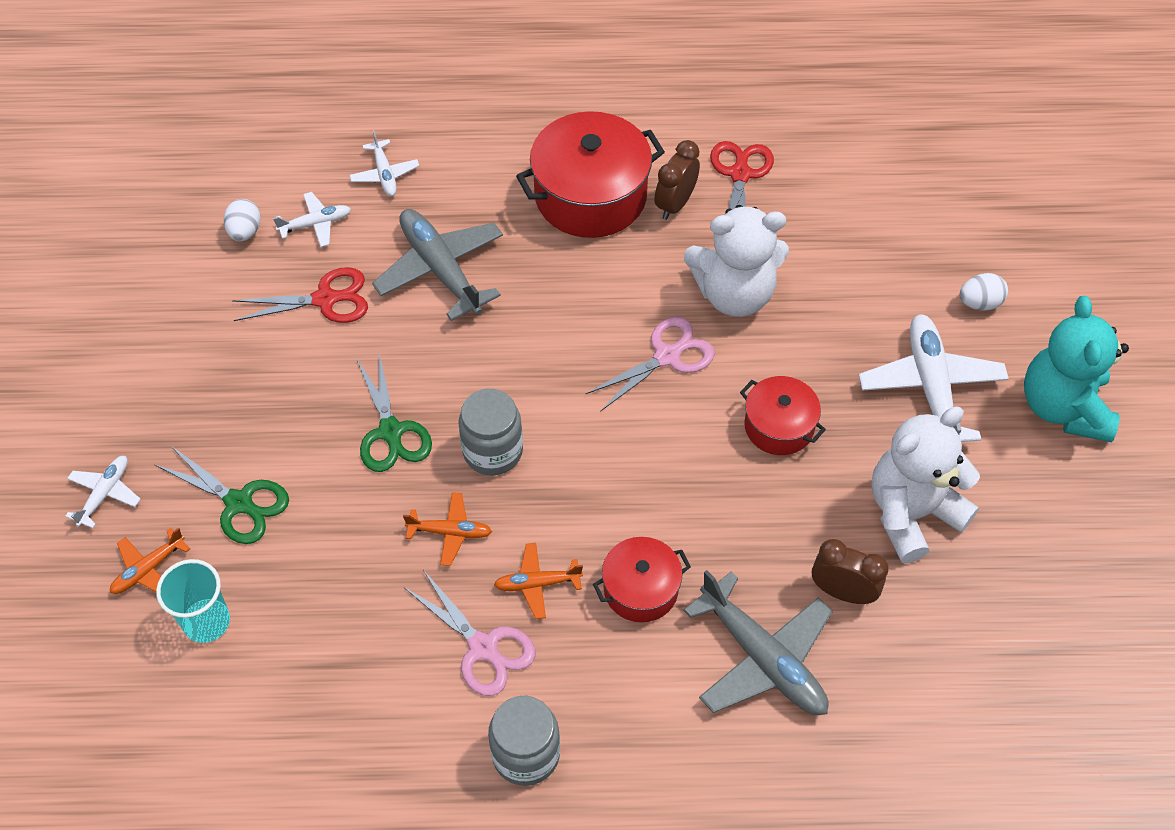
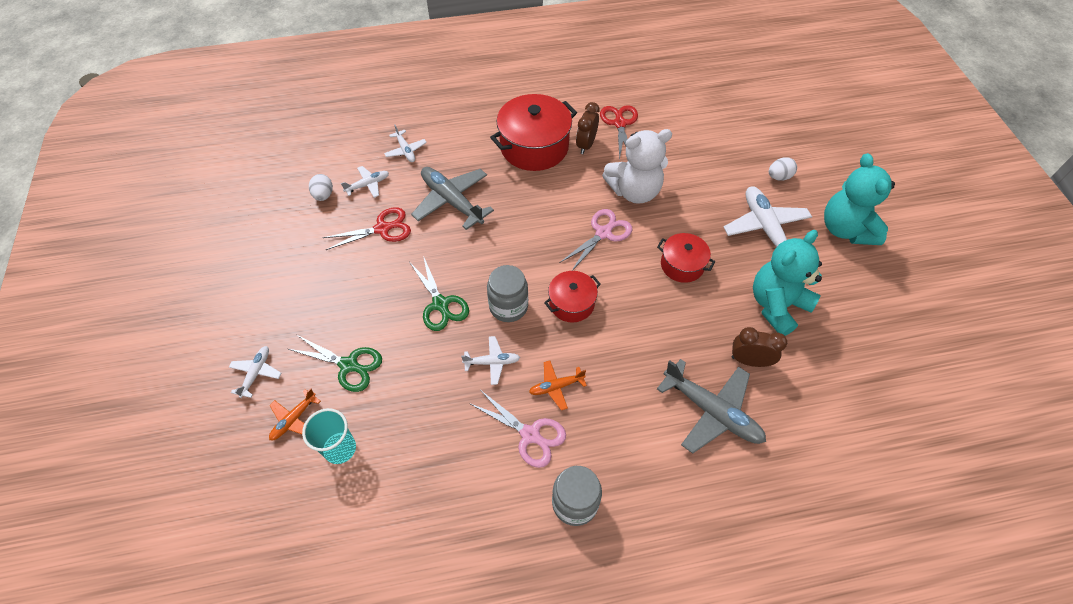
camera: 10 degrees left, 0 degrees up
orange plane [403,492,492,566] -> white plane [461,336,520,385]
red pot [593,537,691,622] -> red pot moved to [544,271,601,322]
white teddy bear [871,406,980,563] -> turquoise teddy bear [753,230,822,336]

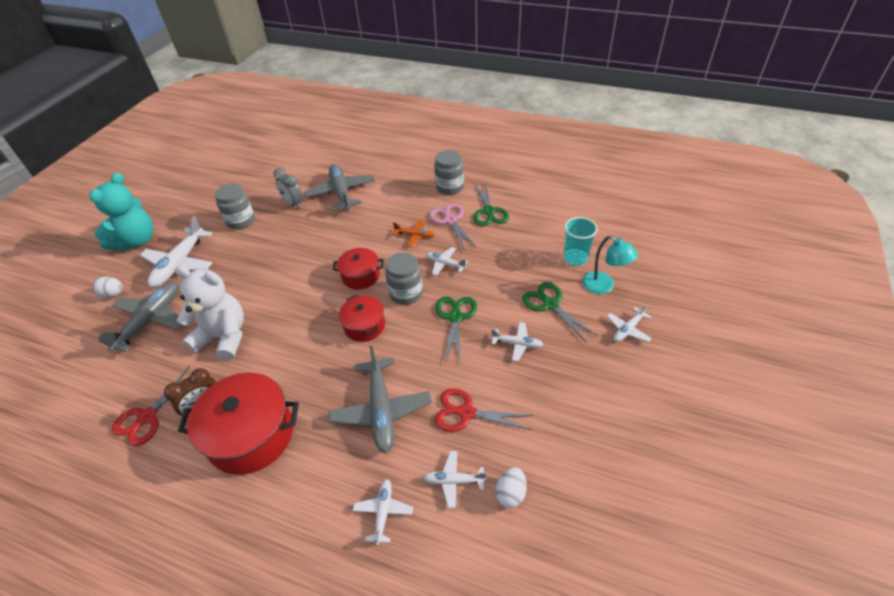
camera: 145 degrees left, 10 degrees down
orange plane [269,388,321,440] -> turquoise lamp [582,236,638,294]
pink scissors [559,209,632,271] -> none
red pot [657,233,715,283] -> red pot moved to [339,295,385,342]
brown clock [732,327,787,367] -> grey clock [273,168,303,209]
turquoise teddy bear [753,230,822,336] -> grey jar [215,184,255,229]
none -> grey plane [98,281,182,352]
none -> green scissors [473,183,509,226]
none -> white plane [491,322,543,362]

